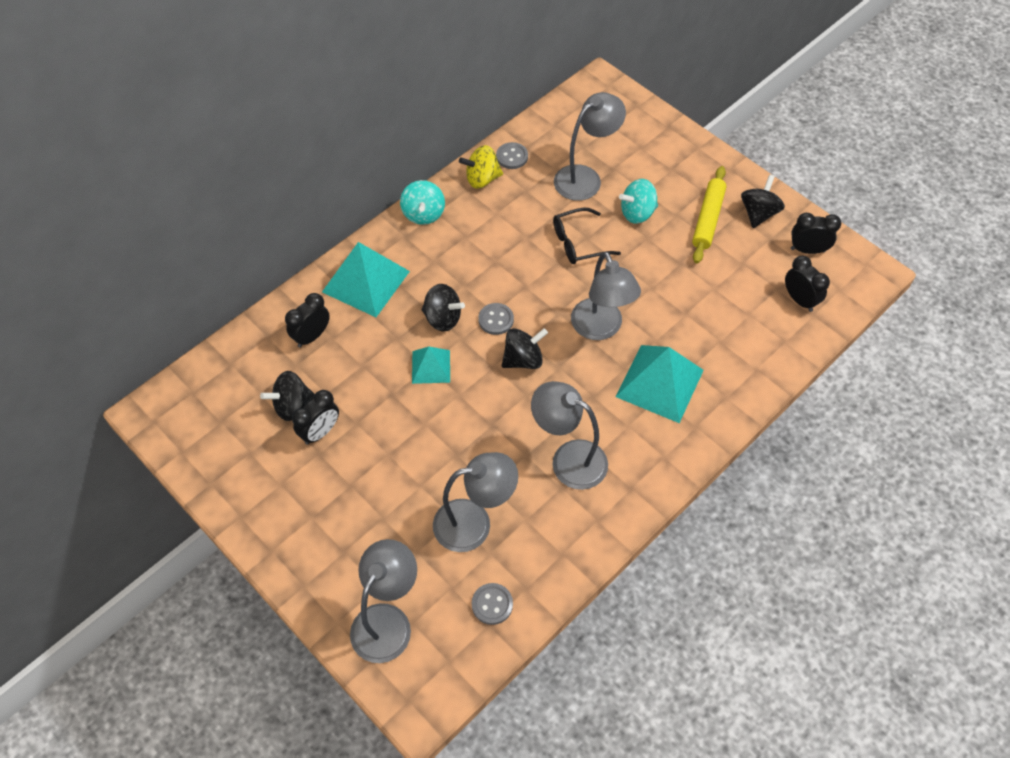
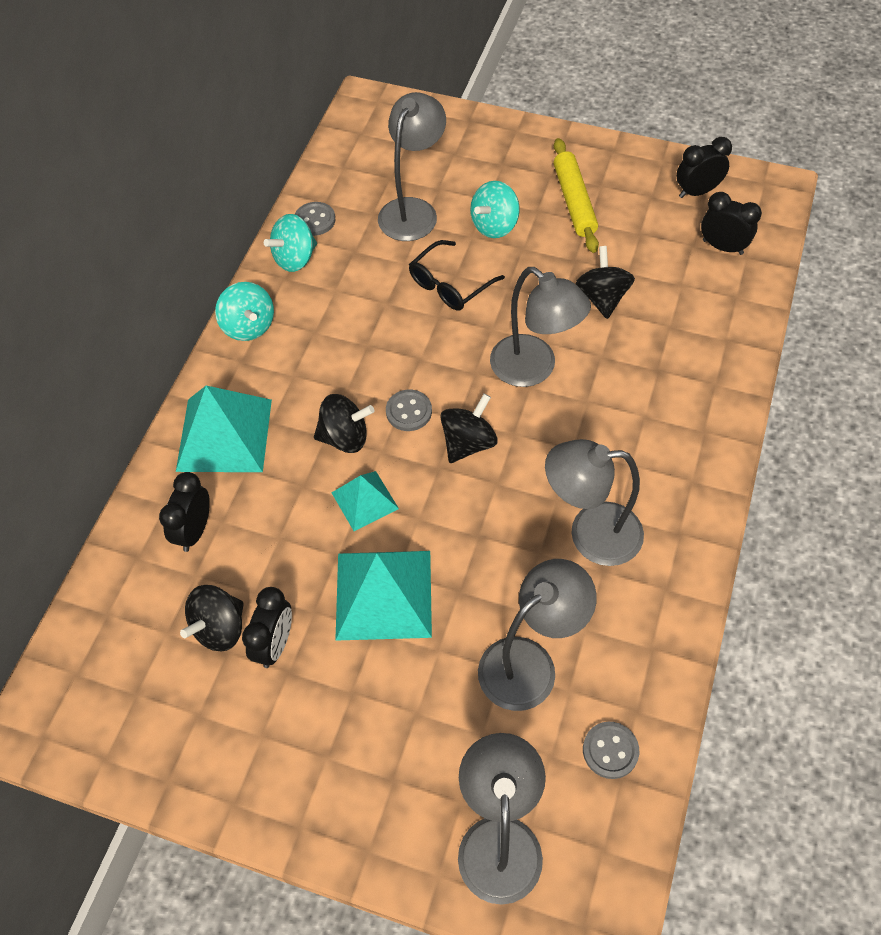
camera: 25 degrees left, 0 degrees up
yellow spinning top [459,145,503,189] -> turquoise spinning top [264,214,317,272]
turquoise pyramid [616,345,704,423] -> turquoise pyramid moved to [335,551,432,641]
black spinning top [741,175,785,228] -> black spinning top moved to [576,246,635,319]

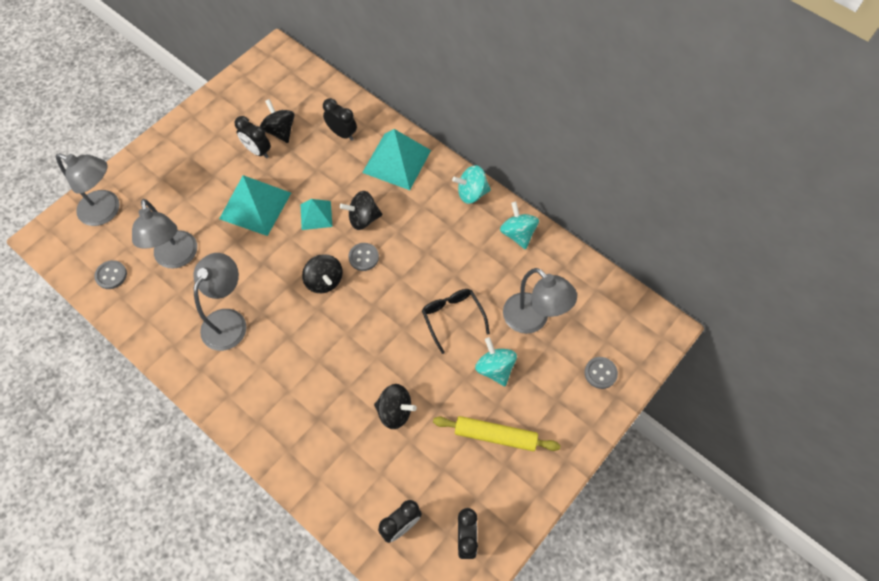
camera: 110 degrees right, 5 degrees up
grey button [295,202,335,236] -> grey button moved to [584,357,618,389]
black spinning top [314,394,375,453] -> black spinning top turned 60 degrees clockwise [340,191,382,230]
grey lamp [490,267,591,387] -> none

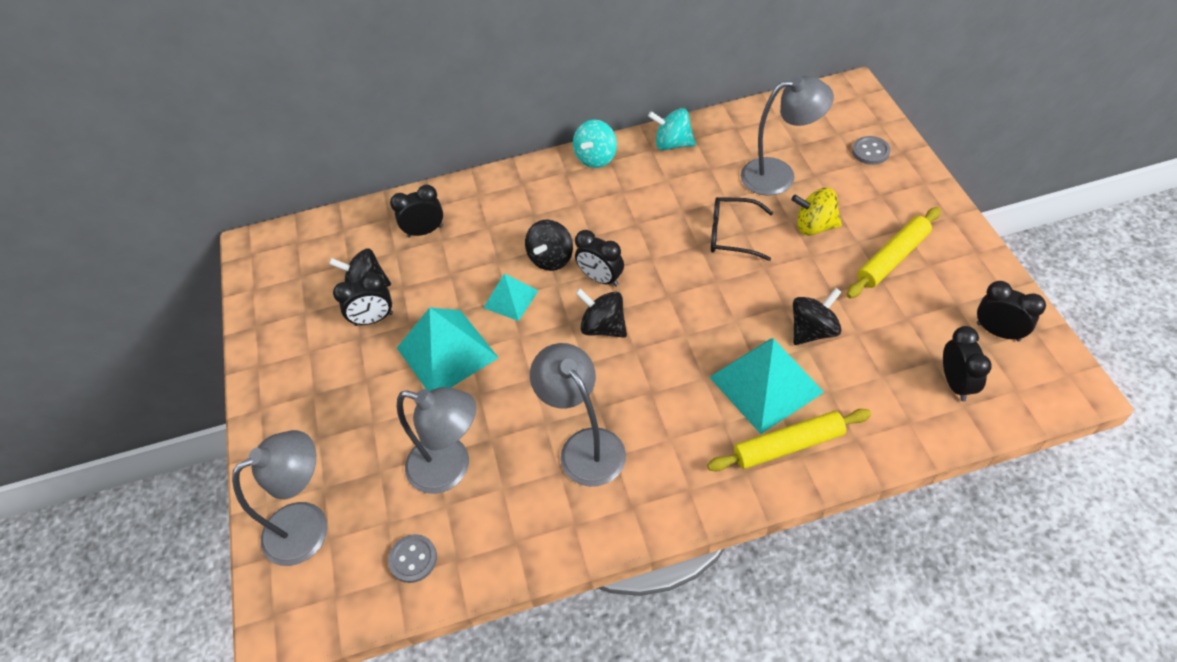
camera: 50 degrees left, 10 degrees down
black spinning top [302,254,343,293] -> black spinning top turned 150 degrees counterclockwise [575,289,627,338]
grey button [348,243,379,271] -> black clock [575,230,624,287]
turquoise pyramid [362,129,431,190] -> turquoise pyramid moved to [709,338,824,434]
turquoise spinning top [475,337,517,386] -> yellow spinning top [791,188,842,236]
none -> yellow rolling pin [707,409,871,471]

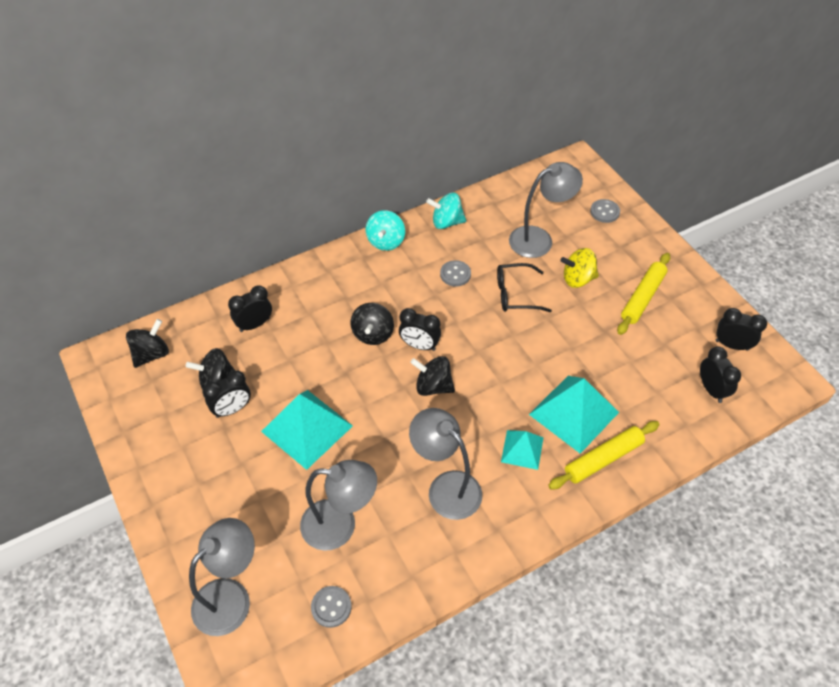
camera: 20 degrees left, 0 degrees up
turquoise pyramid [483,273,538,321] -> turquoise pyramid moved to [501,430,543,470]
black spinning top [793,288,842,345] -> black spinning top moved to [126,319,169,368]
none -> grey button [440,260,471,286]

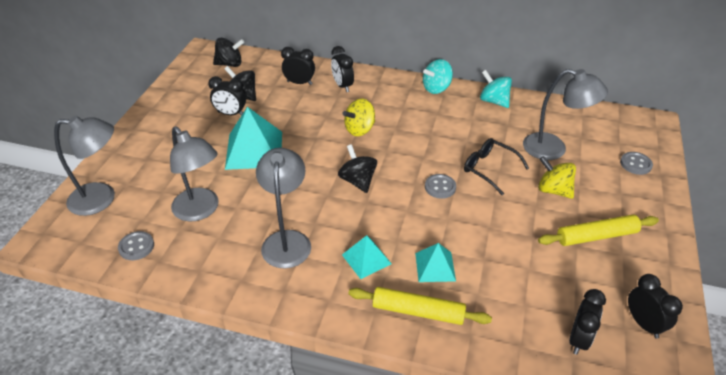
camera: 45 degrees right, 10 degrees down
black spinning top [350,303,394,345] -> yellow spinning top [342,99,375,136]
black clock [399,308,441,351] -> black clock moved to [331,46,354,92]
grey button [440,260,471,286] -> grey button moved to [425,174,456,199]
turquoise pyramid [529,376,619,454] -> turquoise pyramid [415,243,456,282], size x0.56

